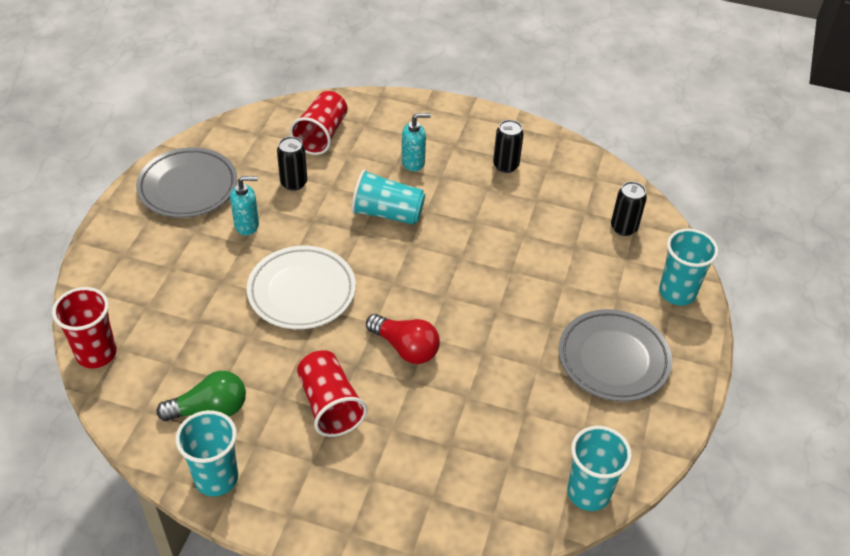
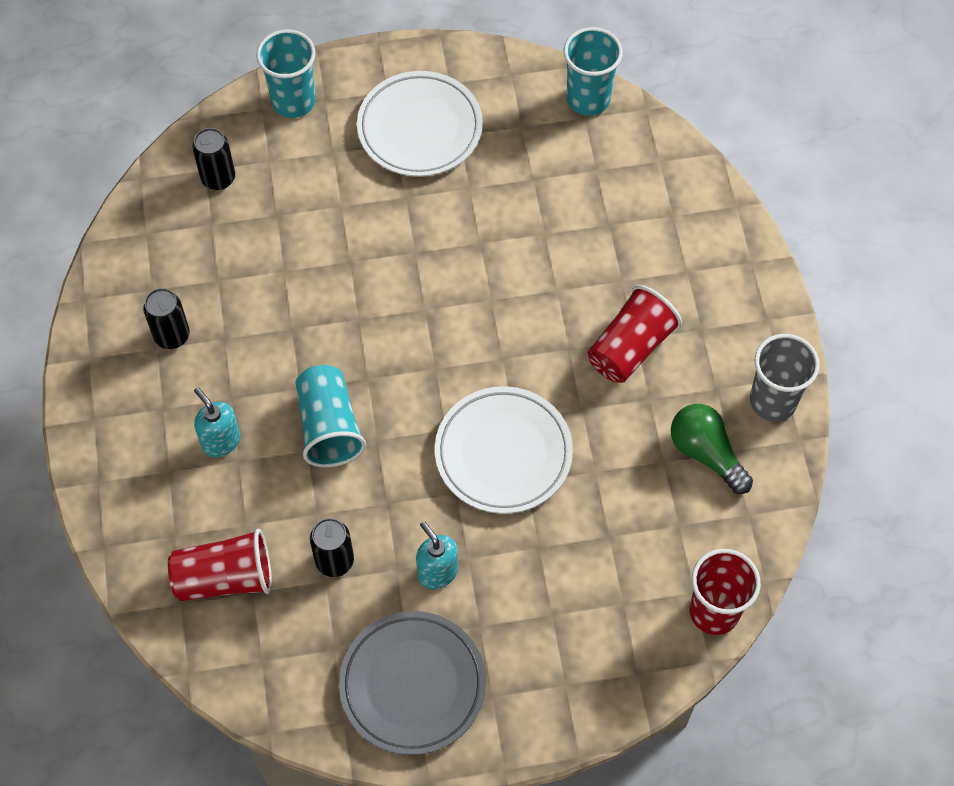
camera: 115 degrees left, 15 degrees up
turquoise cup [175,410,238,496] -> grey cup [750,334,820,421]
red light bulb [366,314,440,364] -> none
grey plate [558,309,672,402] -> white plate [357,71,483,177]

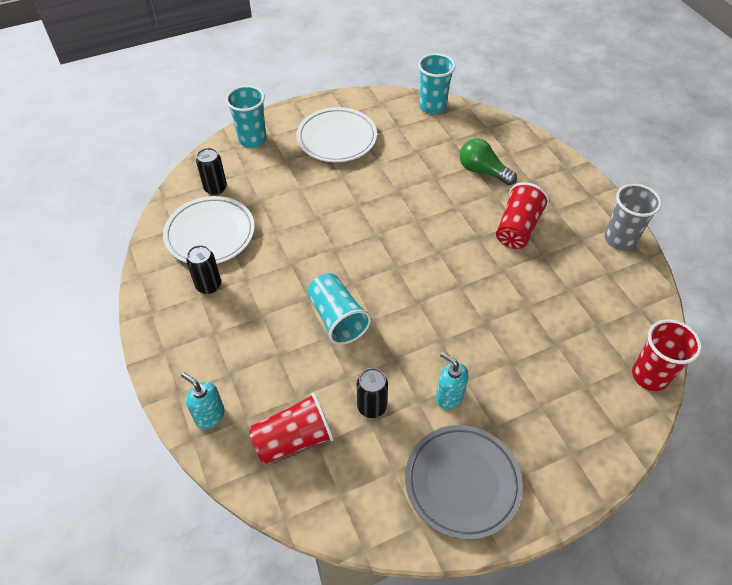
camera: 15 degrees left, 10 degrees down
turquoise soap dispenser [194,387,240,457] -> turquoise soap dispenser moved to [181,372,225,429]
white plate [435,386,573,514] -> white plate moved to [163,196,255,264]
green light bulb [671,404,753,494] -> green light bulb moved to [460,138,517,185]

